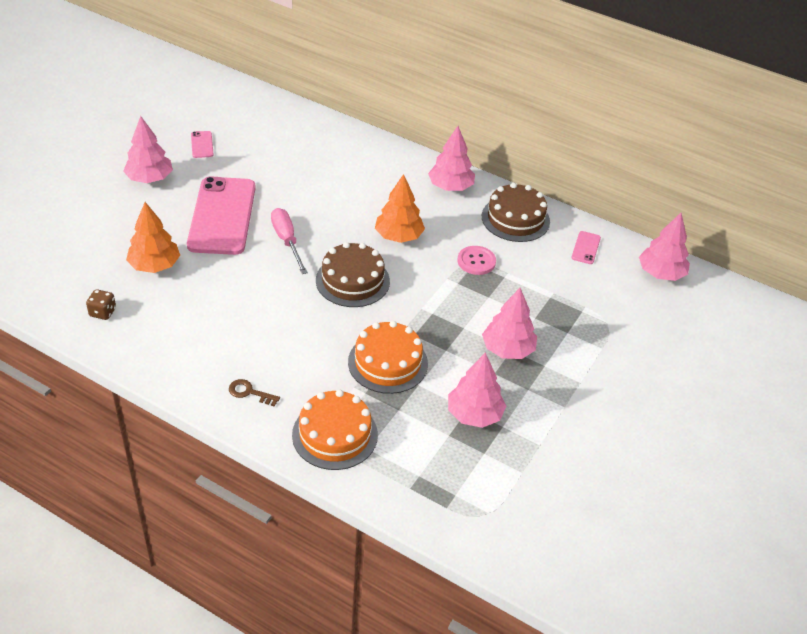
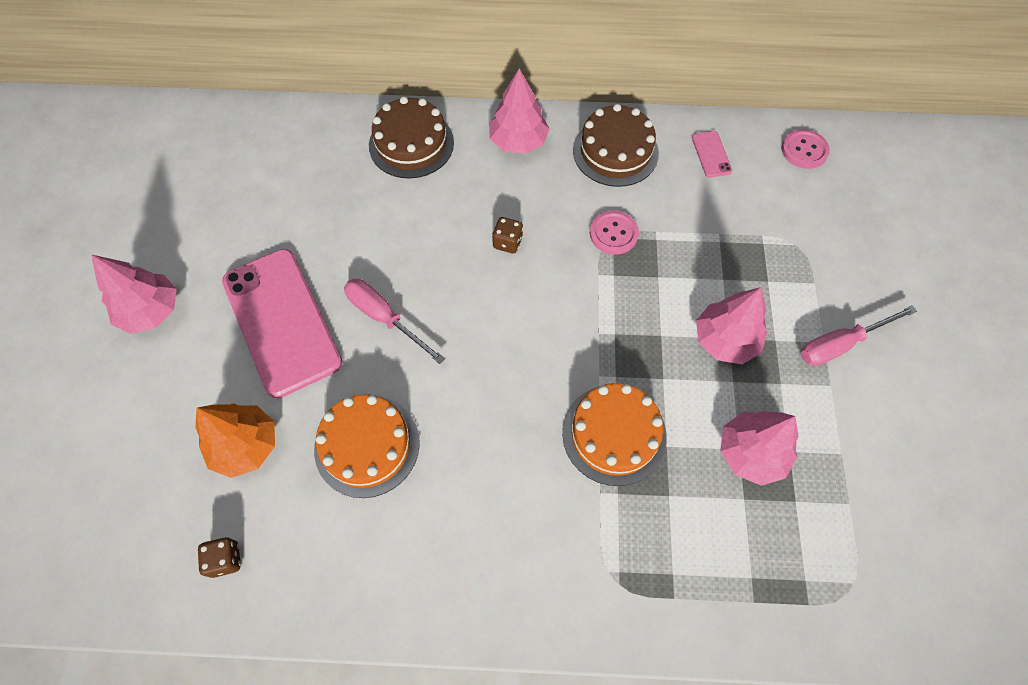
camera: 25 degrees left, 20 degrees up
pink phone [191,131,214,158] -> none
brown key [229,379,280,407] -> none
orange cake [292,390,378,470] -> orange cake moved to [314,394,420,498]
brown cake [316,242,390,307] -> brown cake moved to [369,96,454,178]
orange tree [375,174,425,243] -> brown dice [492,217,523,253]
pink tree [639,213,690,281] -> pink button [781,129,830,169]
none -> pink screwdriver [801,305,917,366]

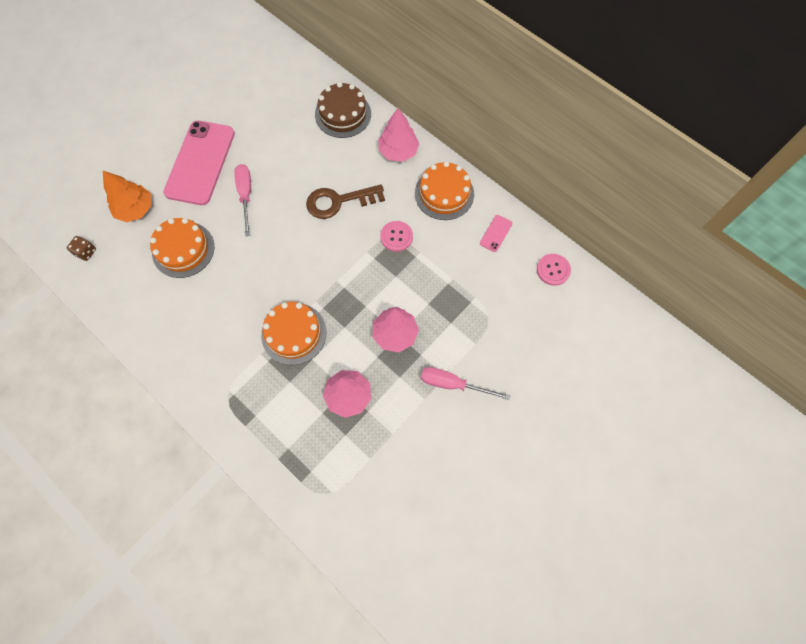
camera: 40 degrees right, 5 degrees up
pink tree [92,255,177,334] -> none
brown dice [492,217,523,253] -> brown key [306,184,385,219]
brown cake [573,104,659,187] -> orange cake [415,161,474,220]

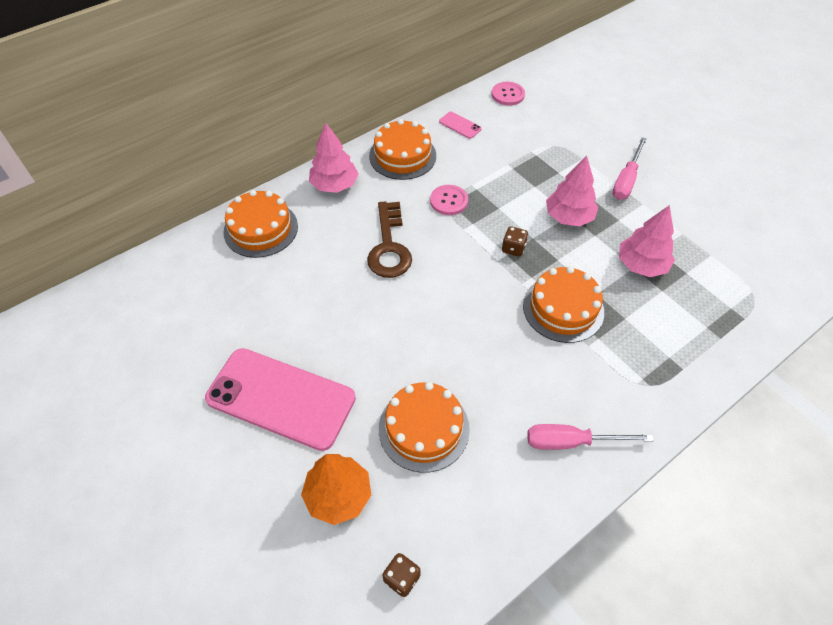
camera: 80 degrees left, 15 degrees down
pink screwdriver [234,164,251,236] -> pink screwdriver moved to [527,424,653,450]
brown cake [315,82,371,138] -> orange cake [223,190,298,258]
none -> brown dice [502,226,528,257]

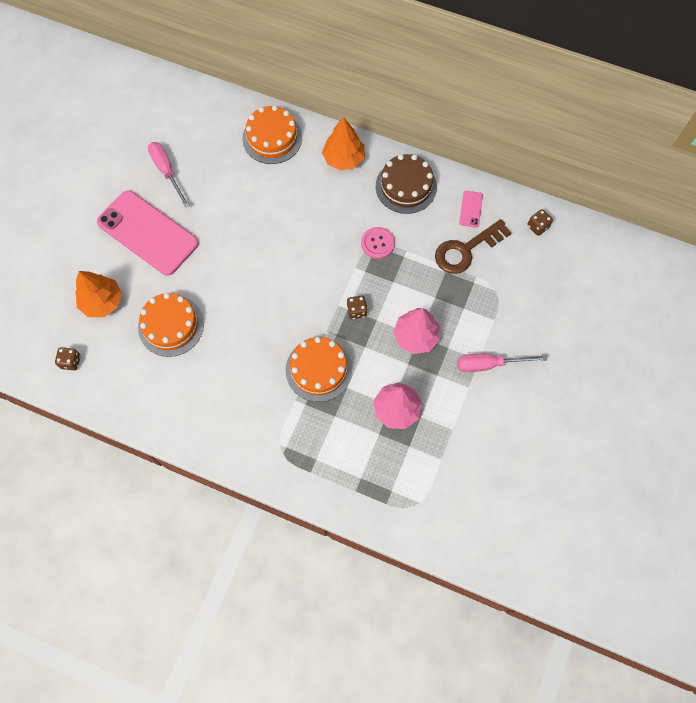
camera: 60 degrees right, 15 degrees up
pink phone [205,348,356,451] -> pink phone turned 45 degrees counterclockwise [97,190,199,276]
pink tree [309,123,359,193] -> orange tree [322,117,365,170]
brown key [367,201,412,278] -> brown key moved to [435,219,511,274]
orange cake [369,119,436,180] -> brown cake [376,154,437,214]
pink button [492,82,525,106] -> brown dice [527,209,553,236]
pink screwdriver [527,424,653,450] -> pink screwdriver moved to [148,142,190,208]

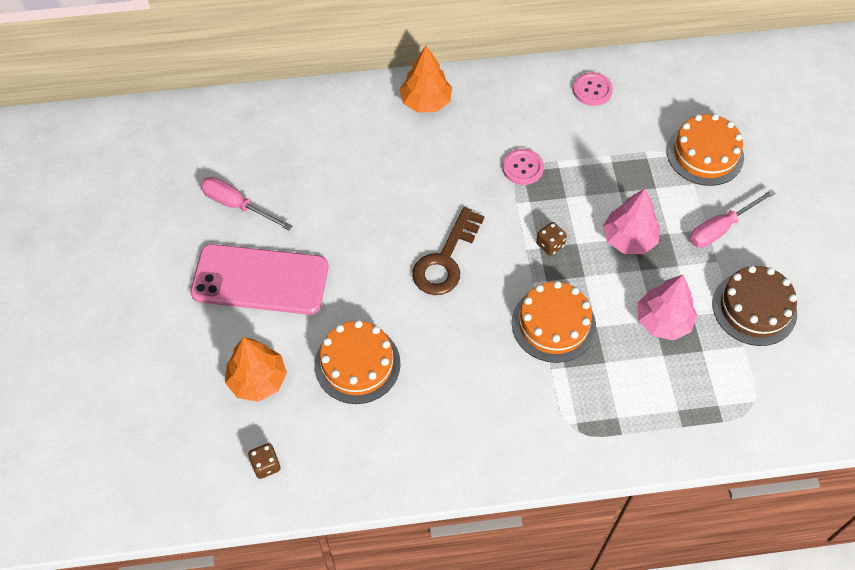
camera: 30 degrees left, 10 degrees down
orange cake [242,105,302,164] -> orange cake moved to [667,114,744,186]
brown cake [376,154,437,214] -> brown cake moved to [713,265,797,346]
brown key [435,219,511,274] -> brown key moved to [412,207,484,295]
pink phone [459,191,483,228] -> pink button [573,72,613,106]
brown dice [527,209,553,236] -> none

